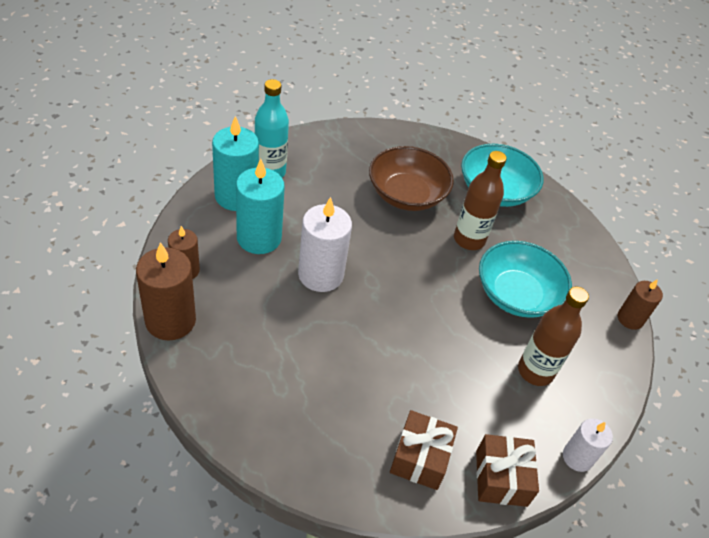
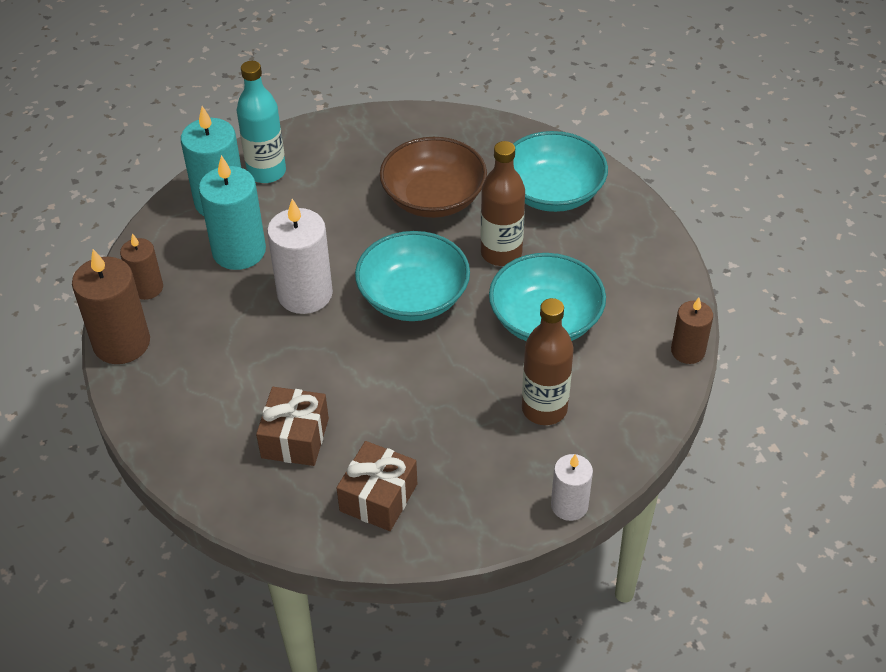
camera: 15 degrees right, 0 degrees up
brown gift [476,434,539,507] -> brown gift moved to [256,387,329,466]
none -> turquoise bowl [355,231,470,321]

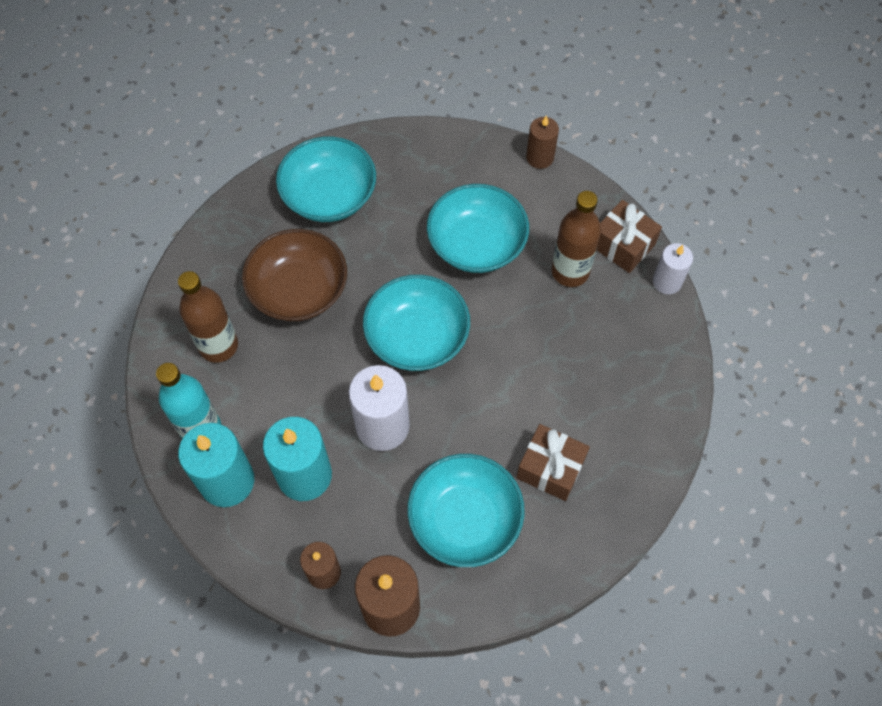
camera: 75 degrees left, 15 degrees up
brown gift [337,441,417,531] -> brown gift moved to [597,200,662,273]
brown bottle [481,141,525,266] -> brown bottle moved to [178,271,238,363]
none -> turquoise bowl [407,454,525,567]

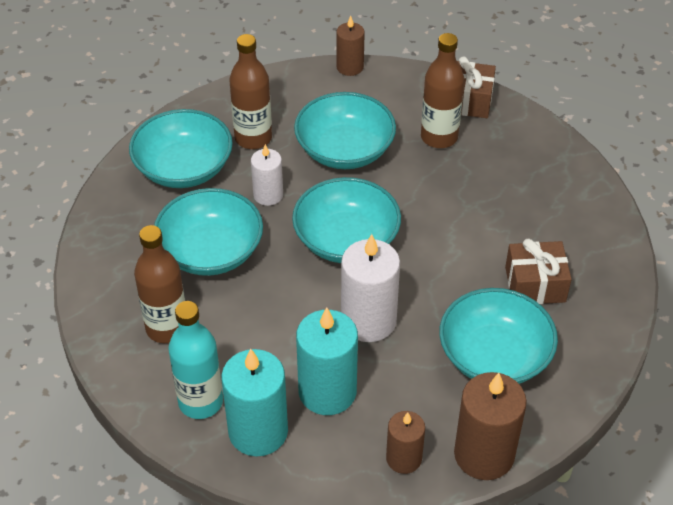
camera: 30 degrees left, 15 degrees down
brown bowl [242,229,347,321] -> turquoise bowl [154,188,263,276]
white candle [653,243,693,294] -> white candle moved to [251,144,283,206]
none -> brown bottle [229,34,272,149]

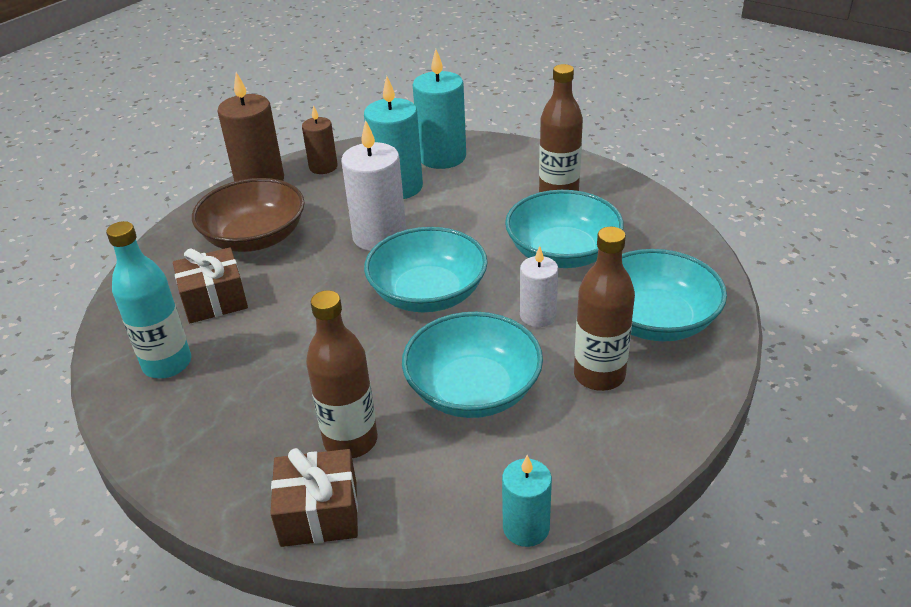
camera: 165 degrees right, 10 degrees down
turquoise bottle [168,301,223,419] -> turquoise bottle moved to [106,221,191,378]
brown candle [336,16,365,76] -> turquoise candle [502,455,552,547]
turquoise bowl [439,288,558,384] -> brown bowl [192,178,305,252]

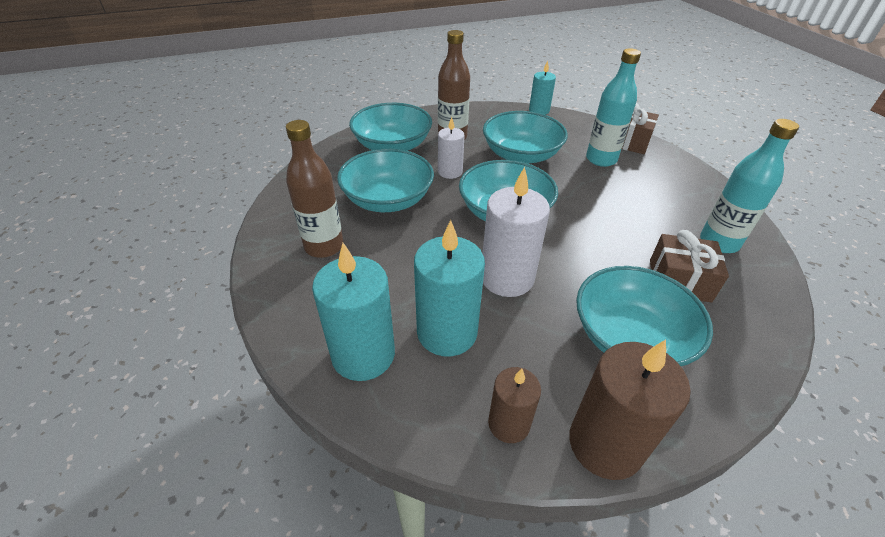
camera: 150 degrees left, 5 degrees up
brown bowl [192,178,305,252] -> turquoise bowl [576,266,713,366]
brown bottle [306,290,378,458] -> turquoise bottle [586,48,641,167]

